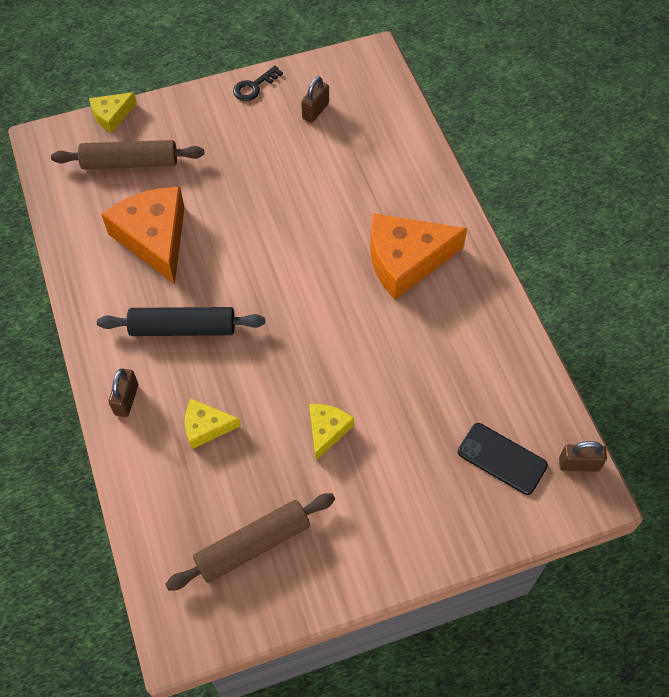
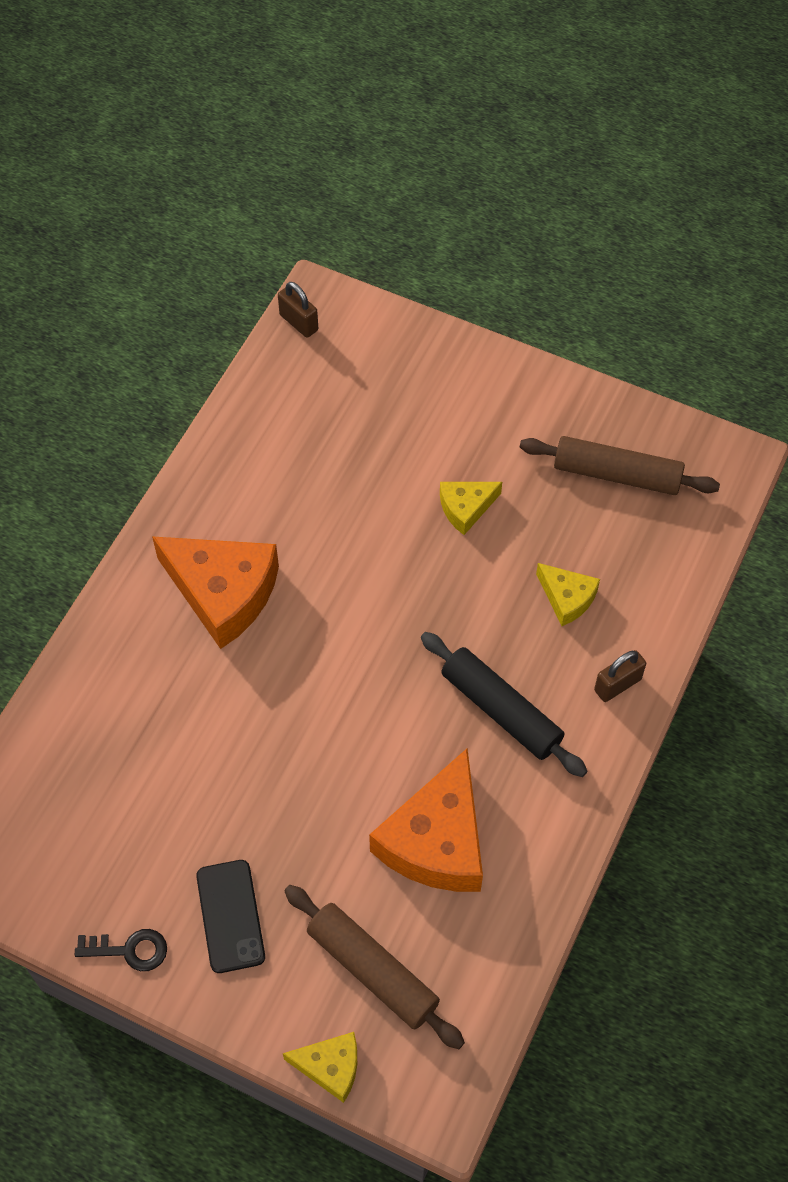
camera: 135 degrees left, 0 degrees up
brown padlock [301,76,329,123] -> none
black phone [458,423,548,495] -> black phone moved to [196,860,265,973]

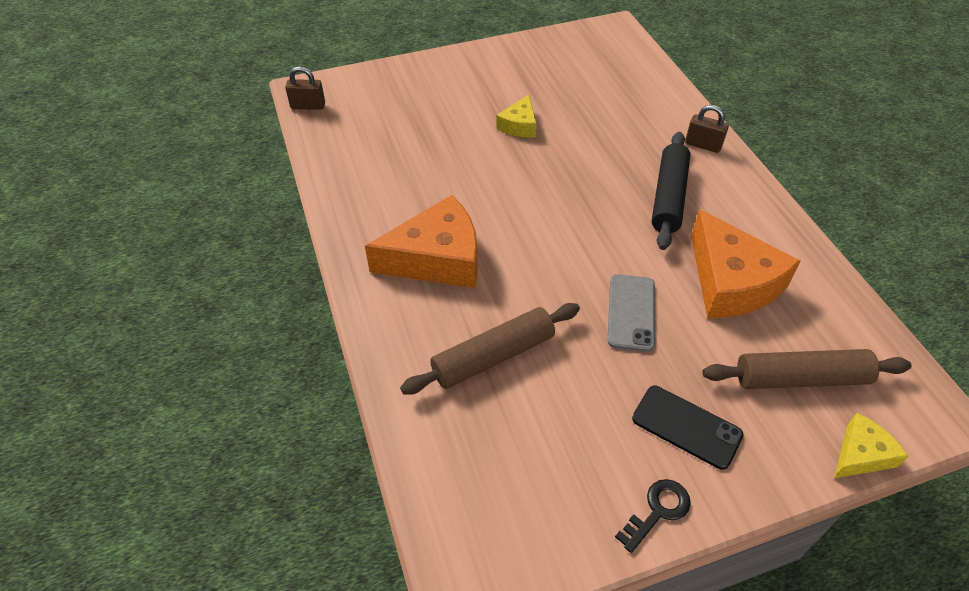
camera: 45 degrees left, 10 degrees down
black rolling pin [421,632,587,777] -> black rolling pin turned 75 degrees counterclockwise [652,132,690,250]
brown rolling pin [520,436,720,495] -> brown rolling pin moved to [400,303,580,395]
yellow cheese [536,563,600,626] -> none
brown padlock [594,650,646,702] -> brown padlock turned 75 degrees counterclockwise [685,105,729,153]
none -> grey phone [608,274,655,352]

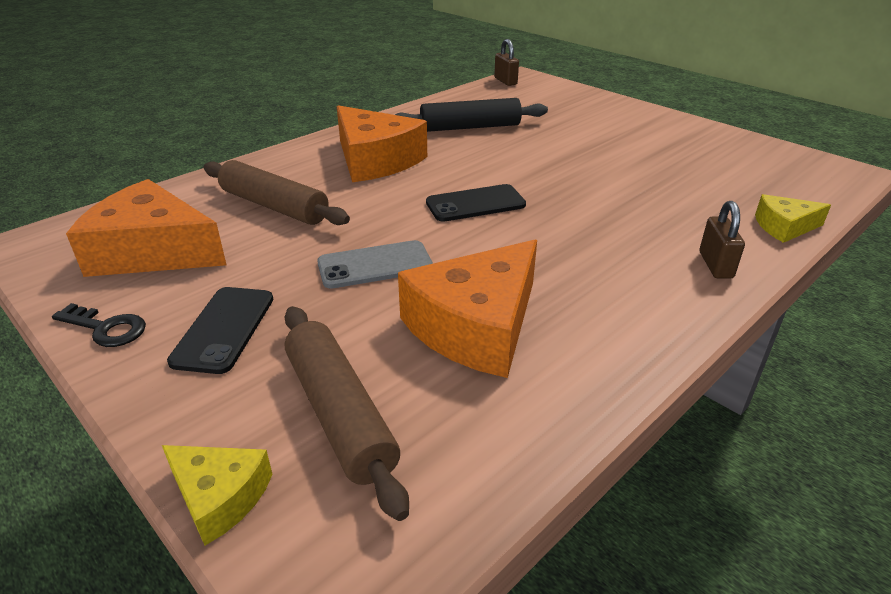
camera: 65 degrees right, 15 degrees down
yellow cheese [496,95,537,137] -> yellow cheese moved to [755,194,831,243]
black rolling pin [652,132,690,250] -> black rolling pin moved to [395,98,548,132]
none -> orange cheese [66,179,227,277]
none -> black phone [426,184,526,222]

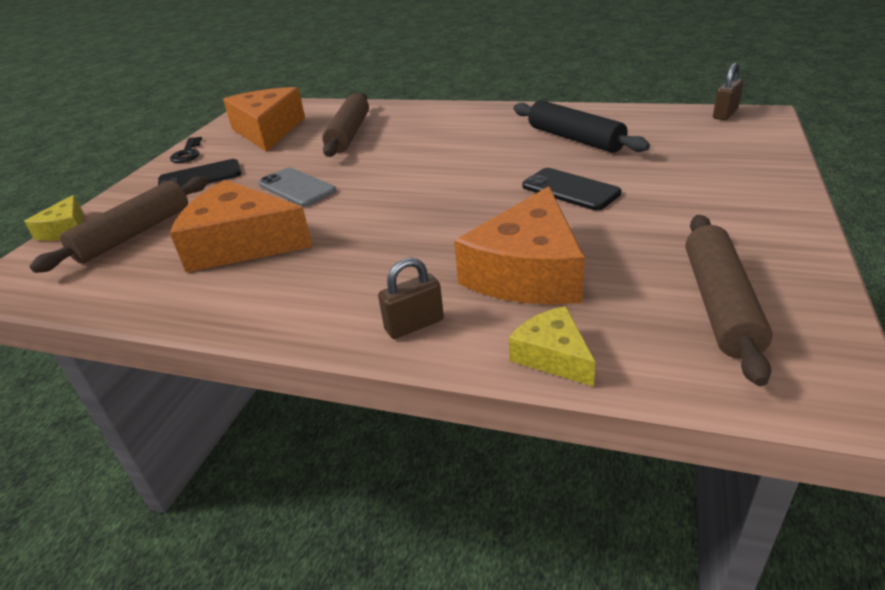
camera: 65 degrees right, 0 degrees up
orange cheese [337,105,427,182] -> orange cheese moved to [454,186,585,305]
black phone [426,184,526,222] -> black phone moved to [522,168,621,210]
none -> brown rolling pin [686,215,773,386]

